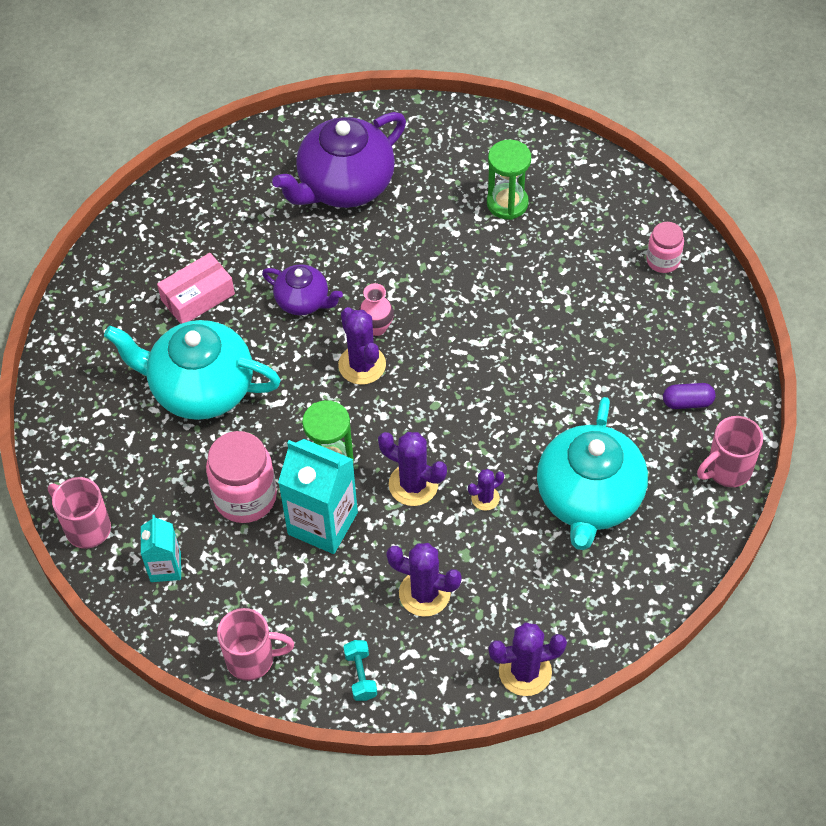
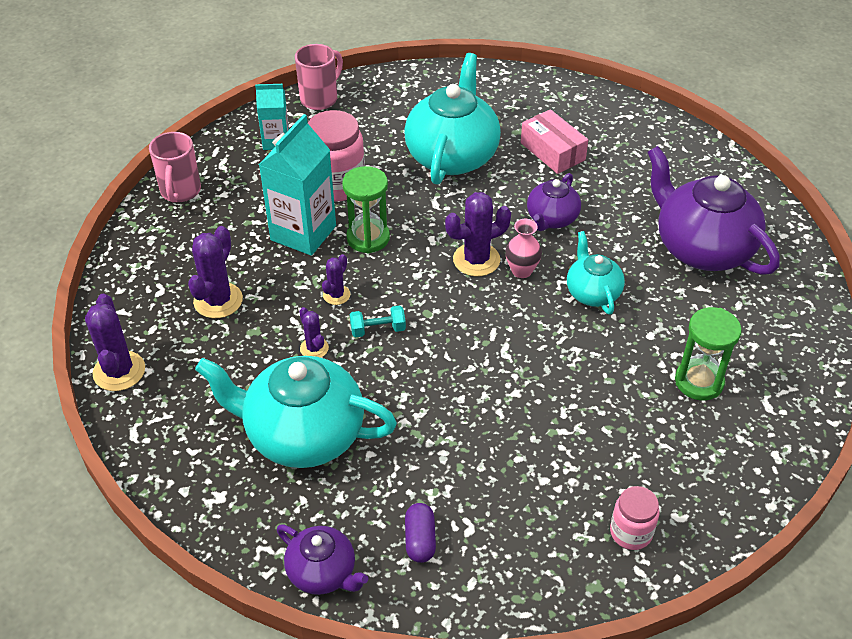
camera: 90 degrees right, 10 degrees down
turquoise dumbbell [343,640,377,701] -> turquoise dumbbell moved to [350,305,406,338]
purple cactus [378,432,447,506] -> purple cactus [322,254,350,305], size x0.56
pink mug [697,416,763,487] -> purple teapot [277,525,369,595]
none -> turquoise teapot [567,231,625,315]

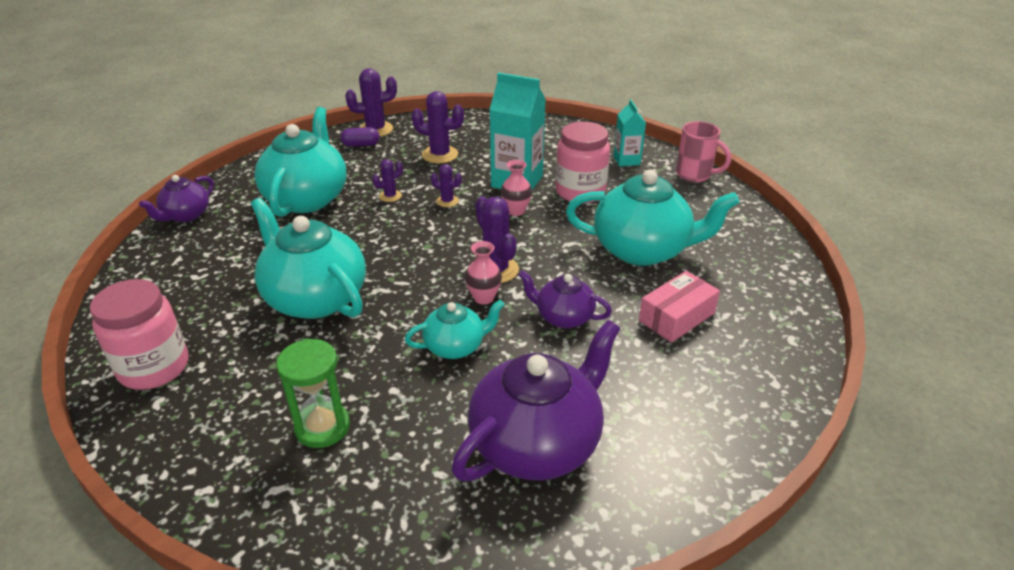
camera: 85 degrees right, 10 degrees down
pink mug [149,132,201,202] -> none
green hourglass [342,166,390,254] -> pink vase [501,160,532,216]
turquoise dumbbell [350,305,406,338] -> none
purple capsule [405,503,436,563] -> purple capsule moved to [340,127,379,147]
pink jar [610,486,660,550] -> pink jar [90,279,188,390], size x1.73
none -> turquoise teapot [251,198,366,319]

